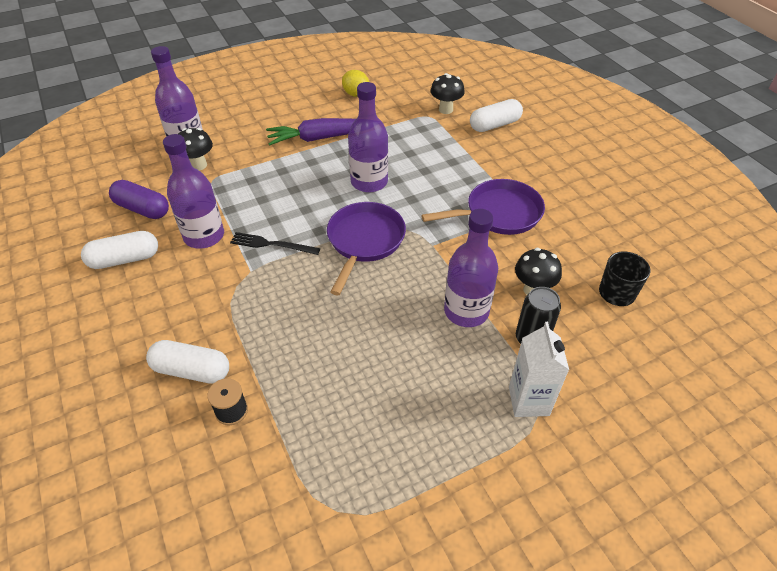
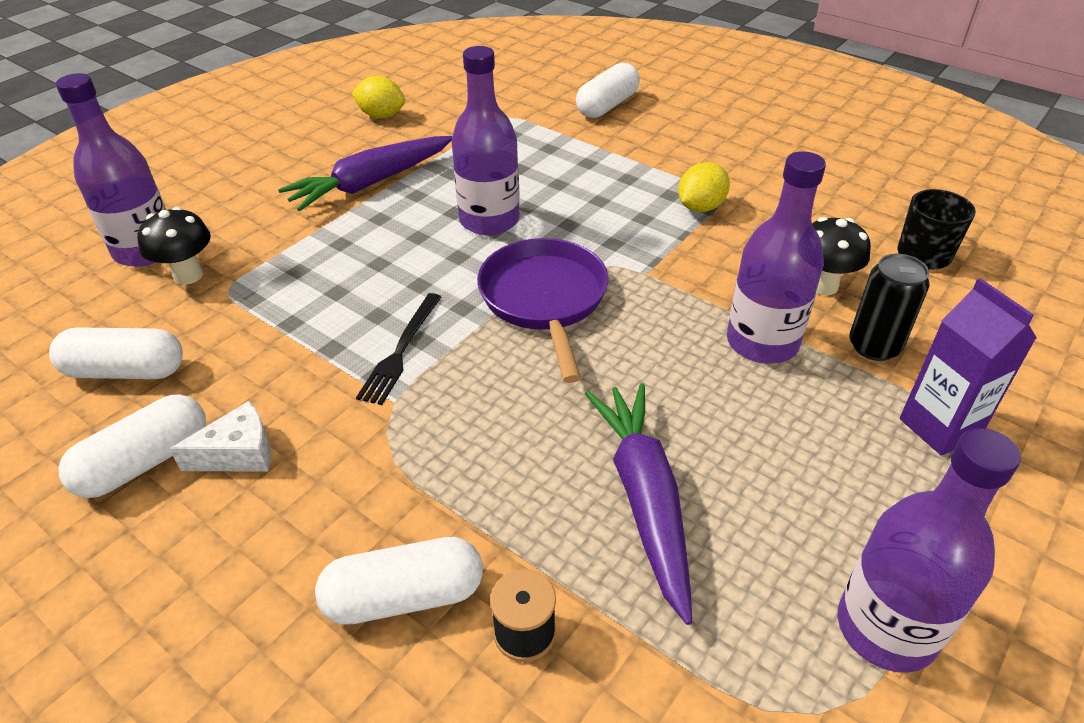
camera: 25 degrees left, 5 degrees down
purple capsule [109,180,169,219] -> white capsule [49,327,183,379]
purple bottle [163,134,224,249] -> purple bottle moved to [838,428,1021,673]
black fork [230,232,320,255] -> black fork turned 60 degrees counterclockwise [356,293,442,405]
purple pan [421,179,545,235] -> yellow lemon [678,162,730,212]
black mushroom [430,73,465,114] -> none
white carton [509,322,569,417] -> purple carton [900,278,1037,456]
none -> white cheese [170,401,271,472]
none -> purple carrot [585,383,692,625]

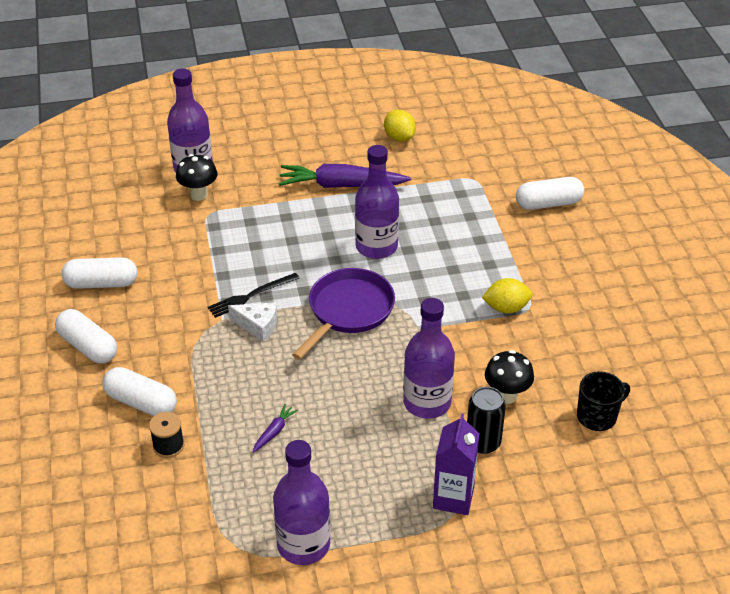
camera: 40 degrees right, 0 degrees up
white capsule [49,327,183,379] -> white capsule moved to [55,309,117,364]
white cheese [170,401,271,472] -> white cheese moved to [228,303,277,342]
purple carrot [585,383,692,625] -> purple carrot [253,404,298,453], size x0.43

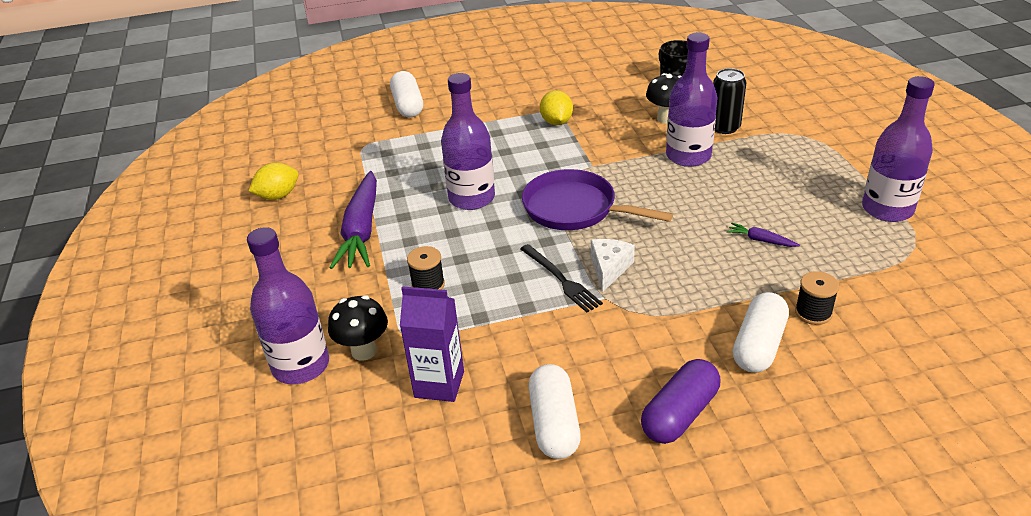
camera: 90 degrees left, 5 degrees down
white capsule [55,309,117,364] -> purple capsule [641,359,720,444]
purple carton [433,413,480,515] -> purple carton moved to [400,286,464,402]
none -> black spool [407,246,445,290]

